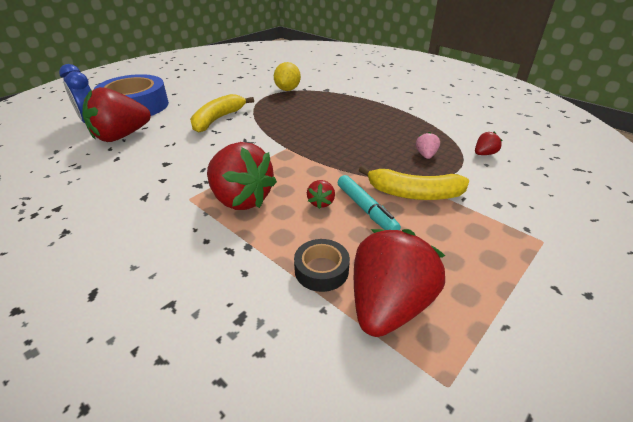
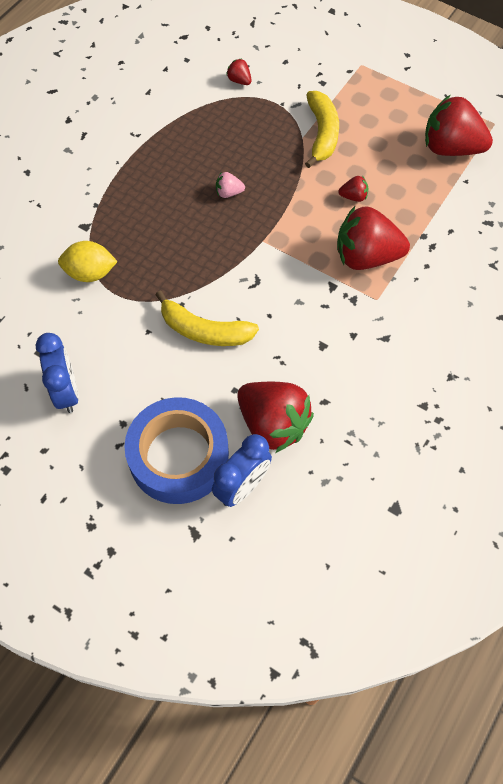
camera: 100 degrees left, 25 degrees up
red strawberry [207,142,277,210] -> red strawberry turned 120 degrees counterclockwise [337,206,410,270]
black tape [294,239,350,292] -> none
turquoise marker [338,175,401,230] -> none
pink strawberry [416,132,440,159] -> pink strawberry moved to [216,172,245,198]
none -> blue clock [36,333,79,413]

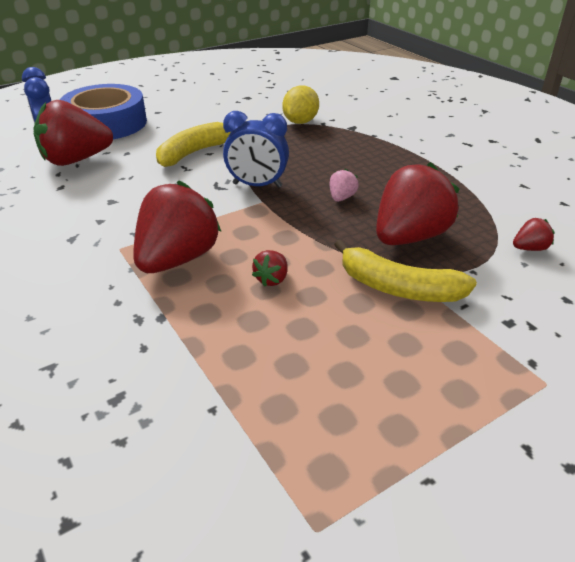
camera: 115 degrees right, 25 degrees down
blue clock [36,333,79,413] -> blue clock moved to [223,111,289,188]
red strawberry [425,95,493,156] -> red strawberry moved to [376,162,459,245]

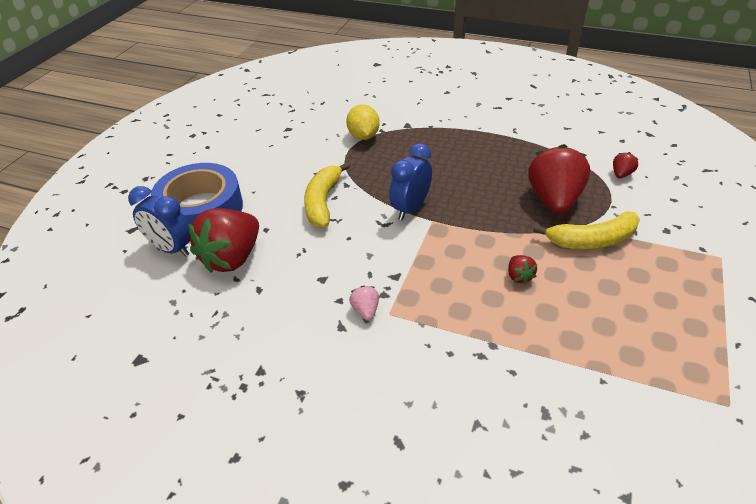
camera: 35 degrees left, 5 degrees up
red strawberry [133,180,222,273] -> none
blue clock [223,111,289,188] -> blue clock turned 150 degrees clockwise [389,143,432,220]
pink strawberry [330,169,359,202] -> pink strawberry moved to [349,286,379,321]

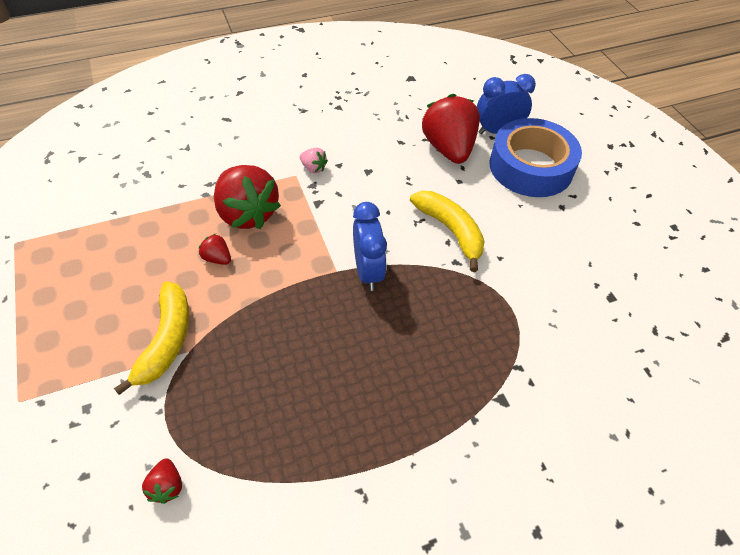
camera: 135 degrees right, 10 degrees up
yellow lemon [346,104,380,140] -> none
red strawberry [528,144,590,214] -> red strawberry moved to [214,165,281,229]
yellow banana [533,212,640,249] -> yellow banana turned 150 degrees clockwise [114,281,189,395]

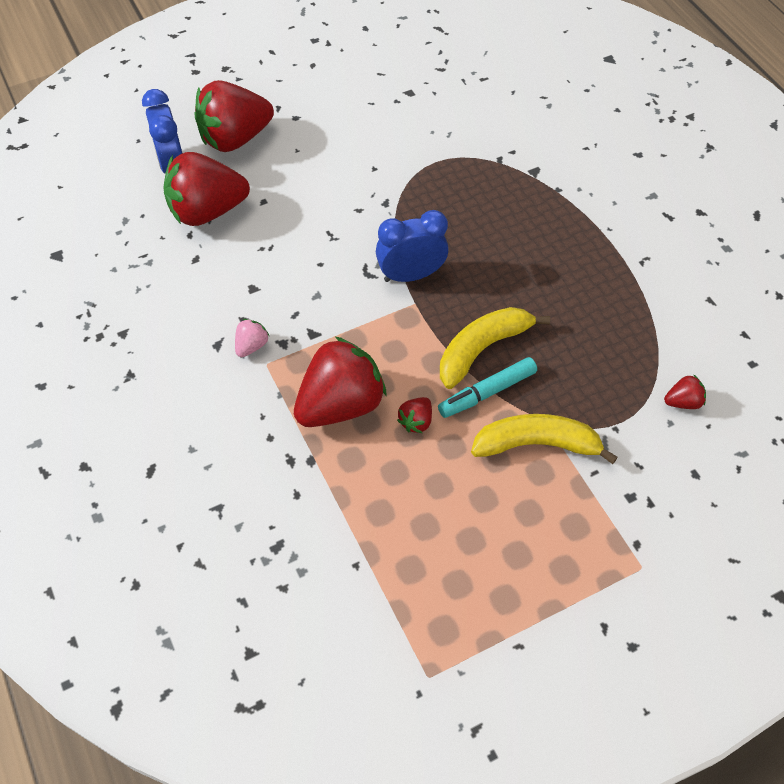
camera: 95 degrees left, 5 degrees up
yellow banana [410,191,484,272] -> yellow banana moved to [440,307,550,389]
blue tape [490,118,582,197] -> red strawberry [195,80,274,152]
none -> turquoise marker [438,357,537,418]

